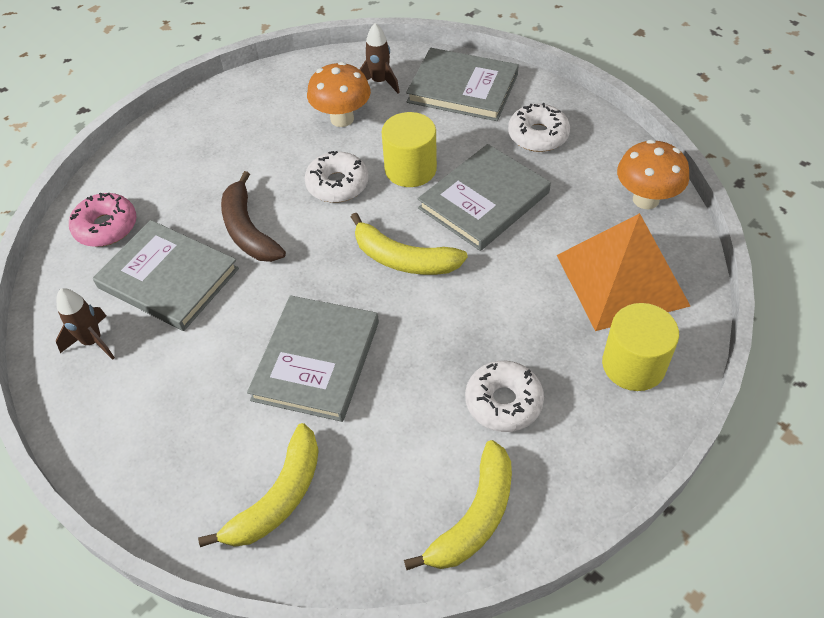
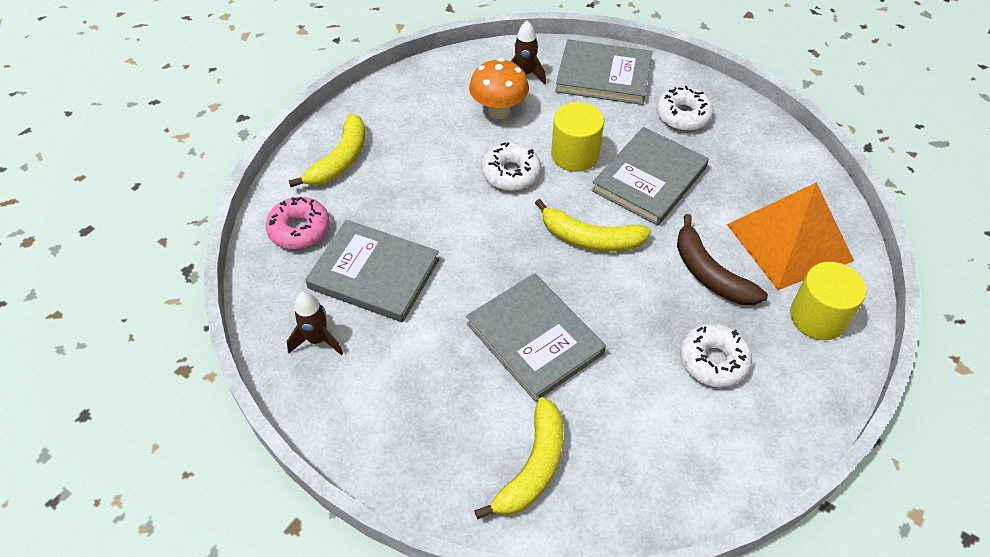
camera: 10 degrees left, 0 degrees up
brown banana [221,171,286,262] -> brown banana moved to [677,214,768,305]
grey book [247,295,379,422] -> grey book turned 45 degrees counterclockwise [466,273,606,402]
yellow banana [404,440,512,570] -> yellow banana moved to [289,113,365,187]
orange mushroom [617,140,689,209] -> none

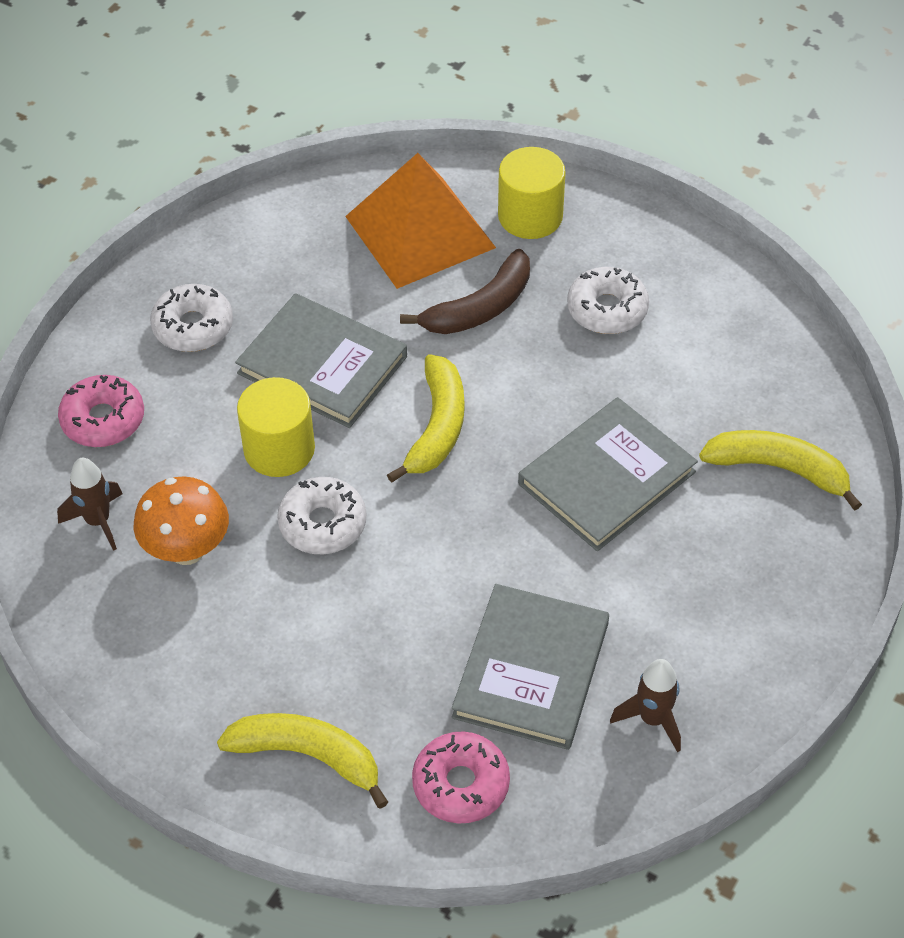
camera: 95 degrees left, 0 degrees up
grey book [555,39,652,105] -> pink donut [58,375,144,447]

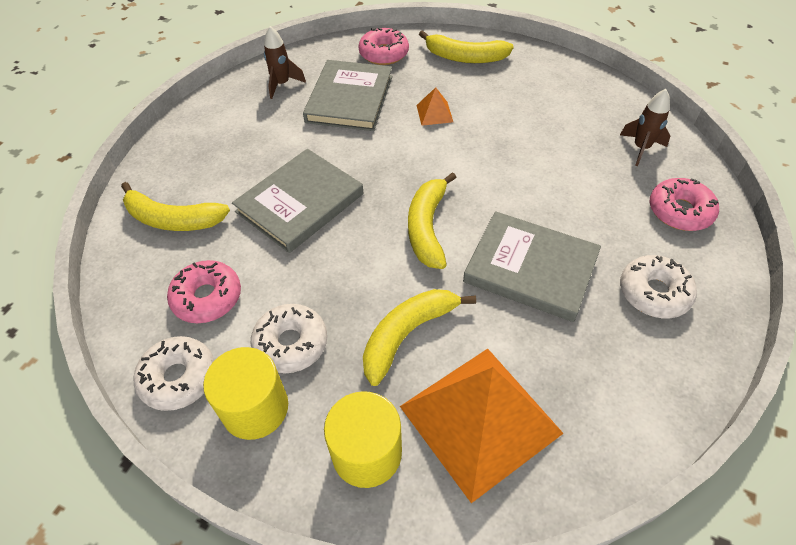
camera: 175 degrees right, 0 degrees up
orange mushroom [134,477,229,565] -> none
yellow cylinder [237,377,315,477] -> yellow cylinder moved to [203,347,288,440]
white donut [277,477,366,554] -> white donut moved to [134,336,214,411]
brown banana [400,249,530,334] -> yellow banana [363,289,476,386]
none -> pink donut [167,260,241,323]
none -> orange pyramid [416,87,453,126]

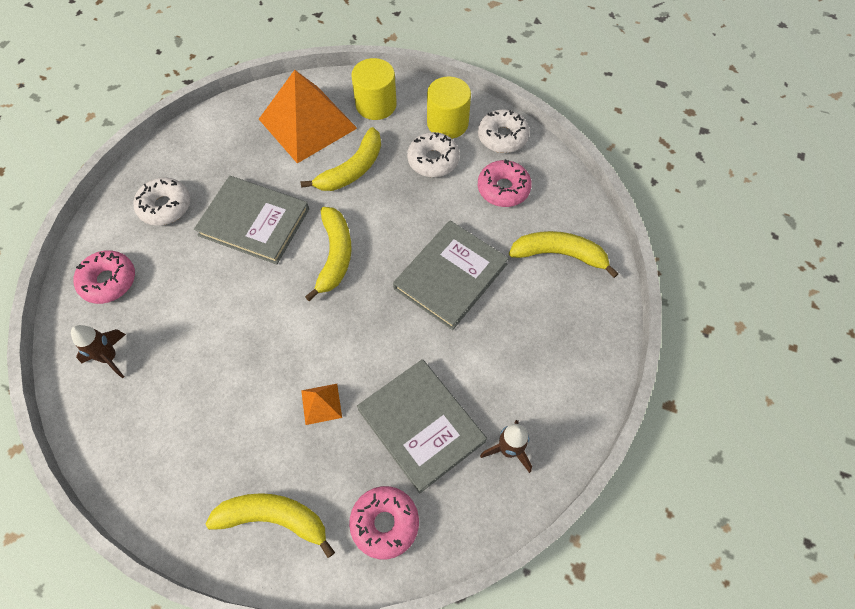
camera: 175 degrees right, 10 degrees up
grey book [303,60,393,131] -> grey book turned 45 degrees counterclockwise [357,359,487,493]

